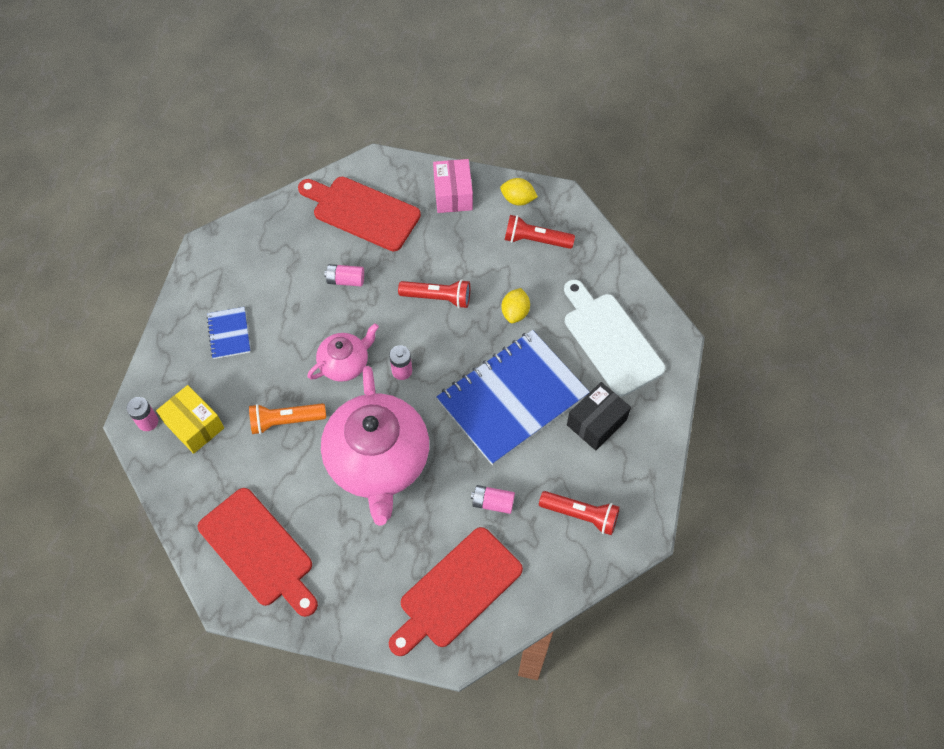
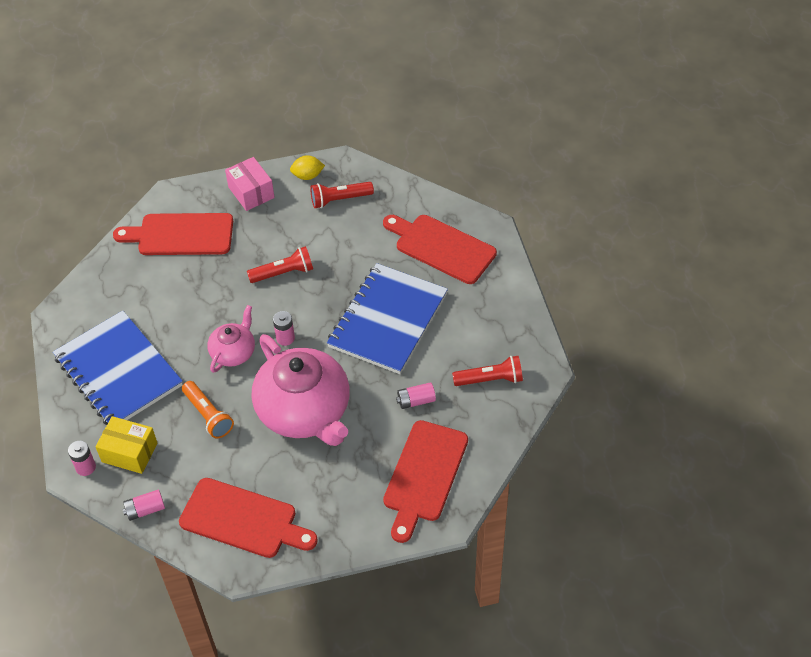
camera: 25 degrees left, 10 degrees down
blue notebook [207,307,250,359] -> blue notebook [53,310,183,425], size x2.32
orange flashlight [249,403,326,434] -> orange flashlight turned 90 degrees counterclockwise [182,381,234,438]
pink battery [324,264,364,287] -> pink battery moved to [122,489,165,521]
yellow lemon [501,288,530,323] -> none
white cutting board [564,280,665,396] -> red cutting board [383,215,497,284]
black box [567,382,631,450] -> none

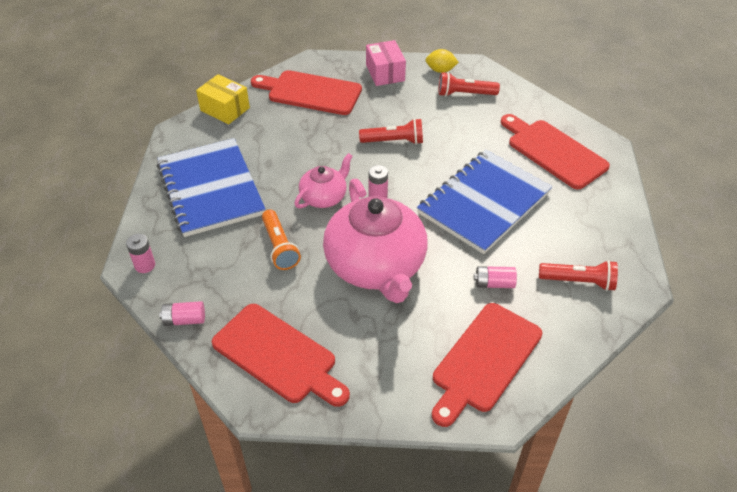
camera: 15 degrees right, 5 degrees down
yellow box [95,416,158,474] -> yellow box moved to [196,74,250,124]

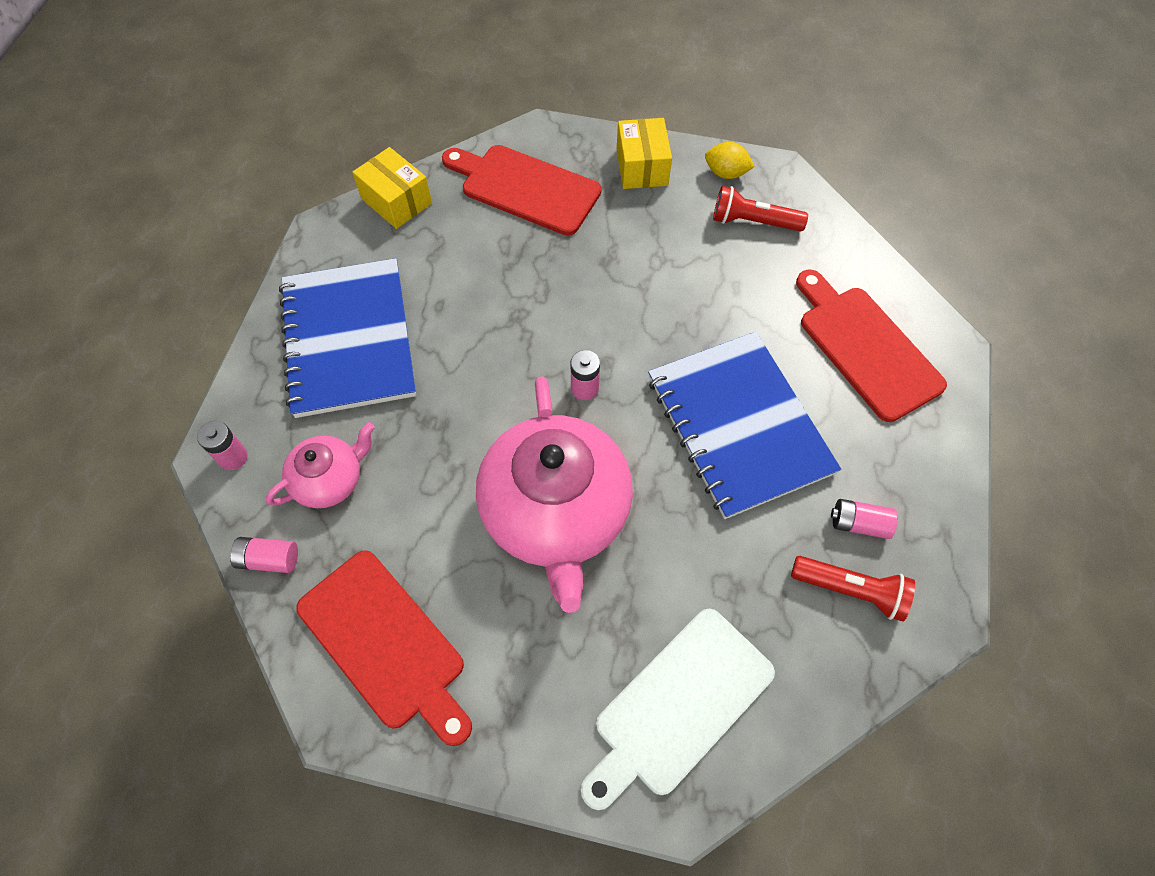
camera: 10 degrees right, 15 degrees up
orange flashlight [262,209,301,270] -> none
pink teapot [294,153,353,209] -> pink teapot moved to [266,422,375,508]
red flashlight [359,118,423,145] -> none
pink box [366,40,406,86] -> yellow box [617,118,672,189]
blue notebook [417,150,552,254] -> blue notebook turned 75 degrees counterclockwise [648,332,841,519]
red cutting board [432,303,542,427] -> white cutting board [581,609,775,810]
pink battery [474,266,517,288] -> pink battery moved to [831,499,898,539]

